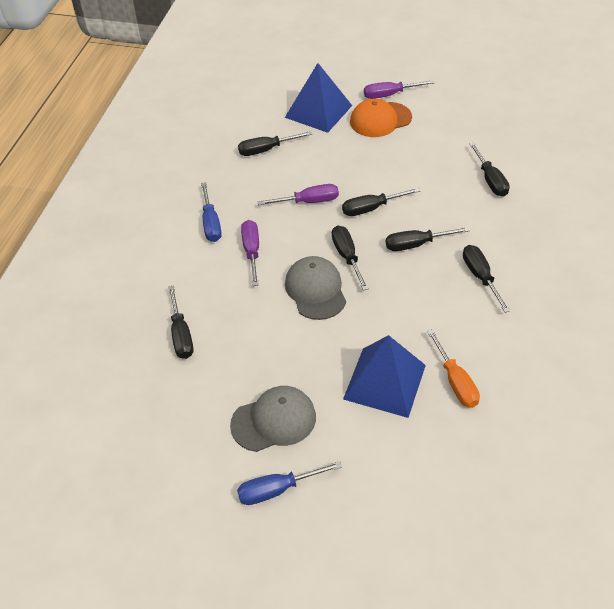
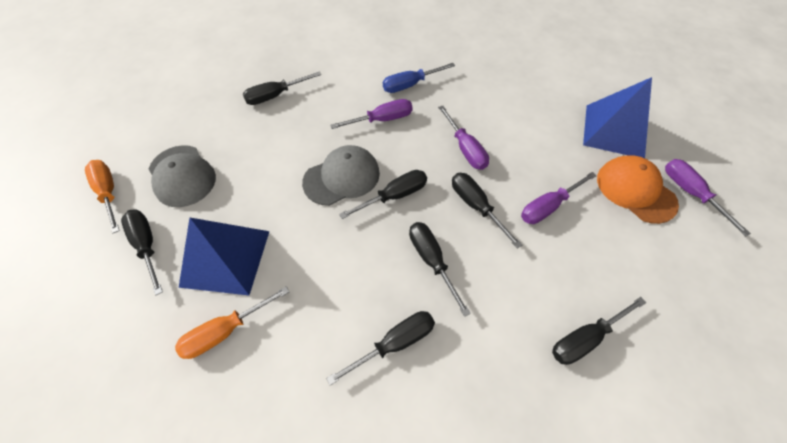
camera: 75 degrees right, 10 degrees up
blue screwdriver [237,461,342,505] -> orange screwdriver [85,160,120,233]
black screwdriver [238,131,313,156] -> black screwdriver moved to [121,209,163,295]
none -> purple screwdriver [521,172,597,224]

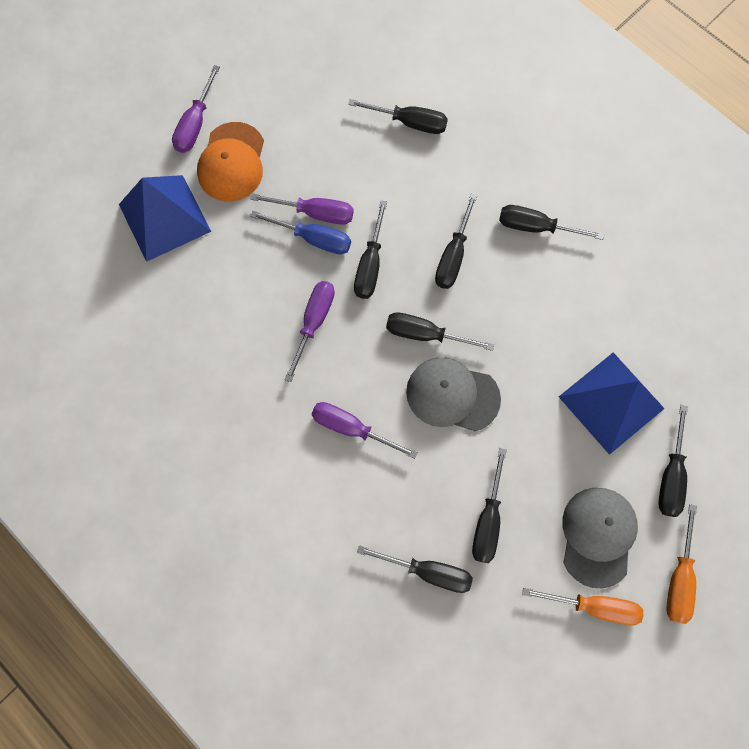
camera: 135 degrees left, 15 degrees up
orange screwdriver [175,286,289,359] -> orange screwdriver moved to [522,587,643,625]
blue screwdriver [383,63,455,93] -> blue screwdriver moved to [250,211,351,255]
none -> black screwdriver [472,448,507,563]

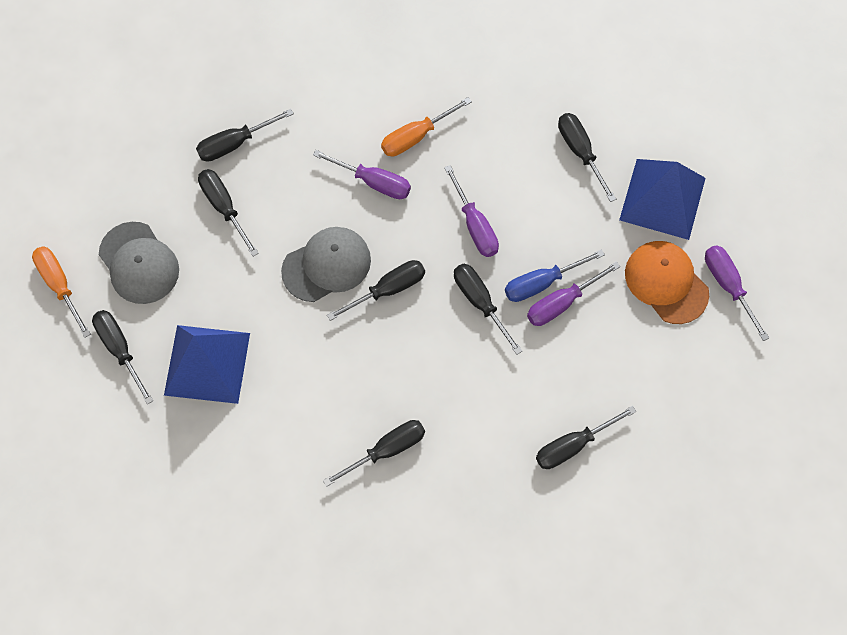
camera: 135 degrees right, 5 degrees down
purple screwdriver [311,402,418,459] -> purple screwdriver turned 45 degrees clockwise [313,150,411,199]
black screwdriver [435,193,478,289] -> black screwdriver moved to [558,113,616,202]
orange screwdriver [522,587,643,625] -> orange screwdriver moved to [381,97,472,157]

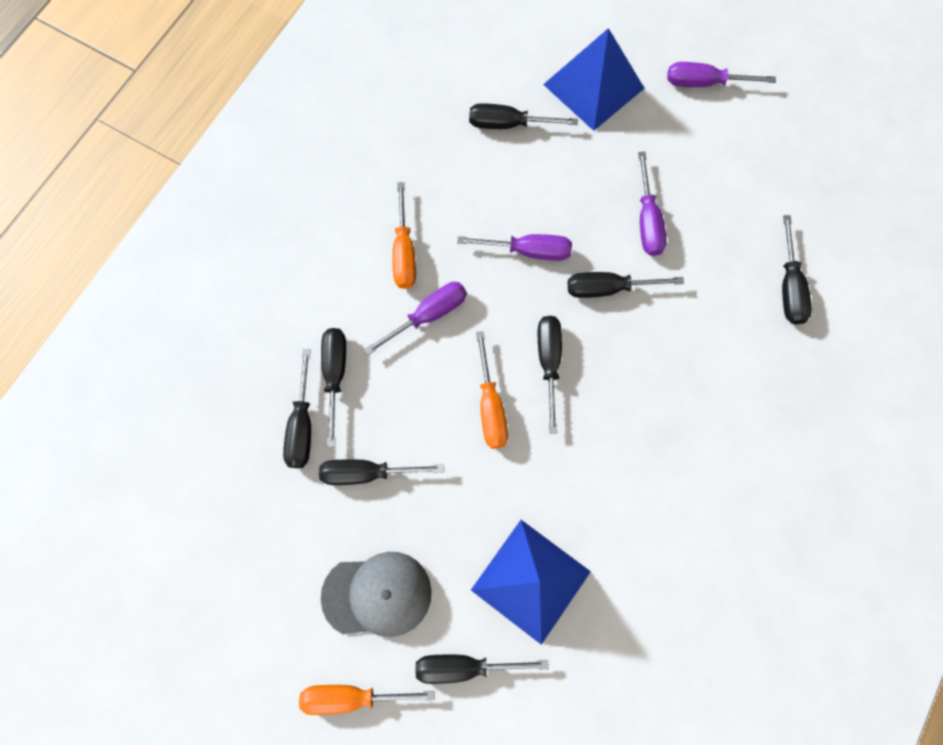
camera: 60 degrees left, 5 degrees up
grey cap [281,227,371,302] -> orange screwdriver [476,331,508,449]
black screwdriver [323,420,425,487] -> black screwdriver moved to [321,328,346,447]
blue screwdriver [505,249,605,302] -> none
orange cap [625,241,709,324] -> none

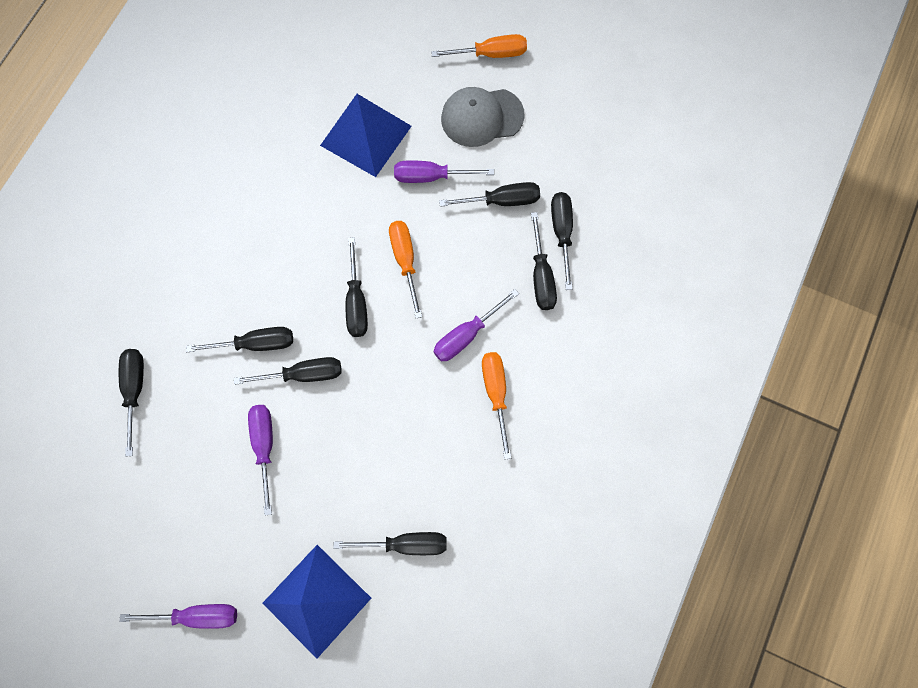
camera: 175 degrees right, 0 degrees up
black screwdriver [416,655,549,684] -> black screwdriver moved to [186,327,293,352]
purple screwdriver [457,234,572,261] -> purple screwdriver moved to [394,160,494,183]

